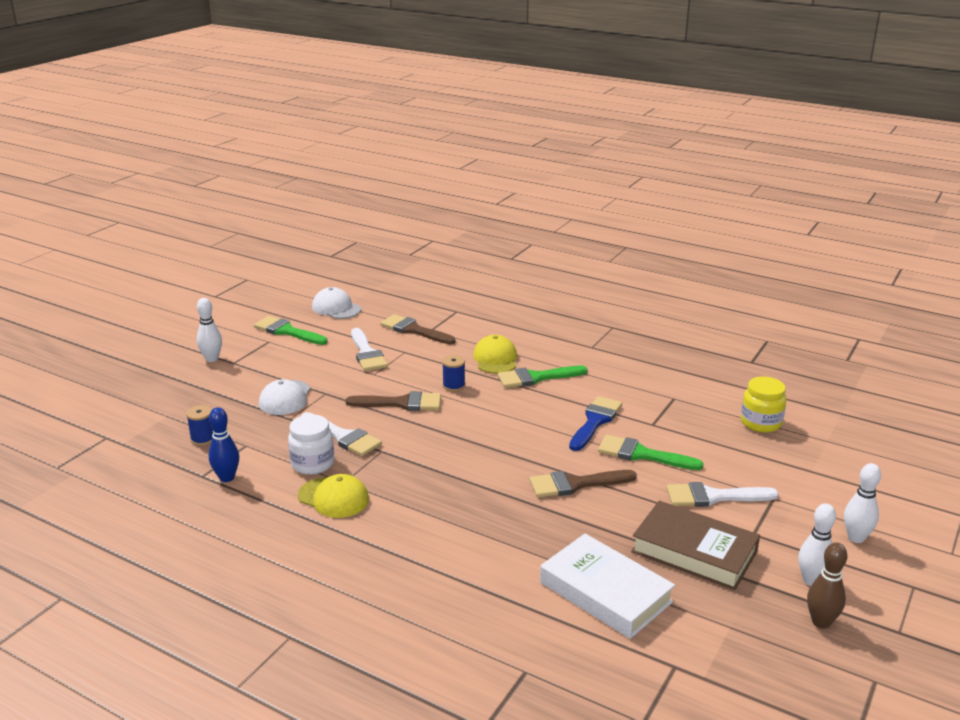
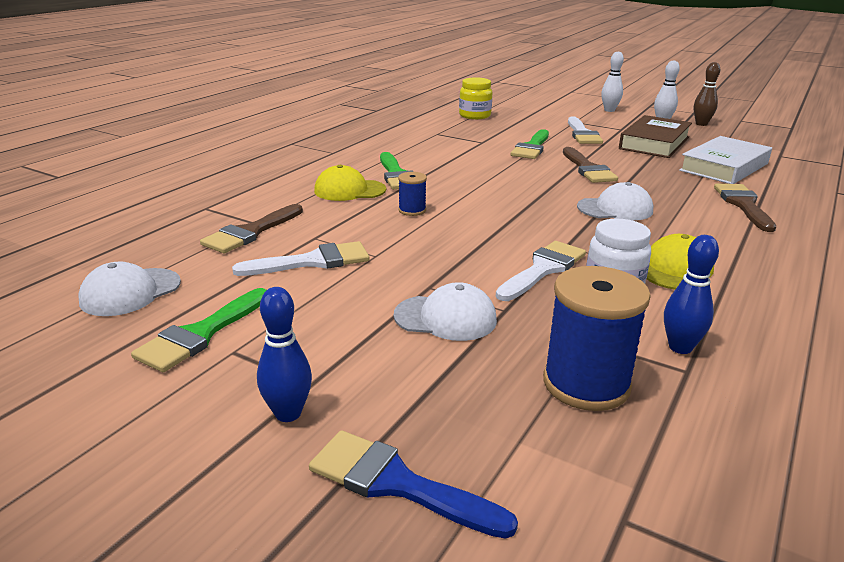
camera: 90 degrees left, 0 degrees up
blue spool [186,405,213,446] -> blue spool [543,266,651,411], size x1.98
white bowling pin [197,298,222,362] -> blue bowling pin [257,287,312,422]
brown brush [345,391,441,411] -> brown brush moved to [714,184,776,232]
blue brush [569,396,622,451] -> blue brush moved to [309,430,518,539]
none -> white cap [577,182,653,220]

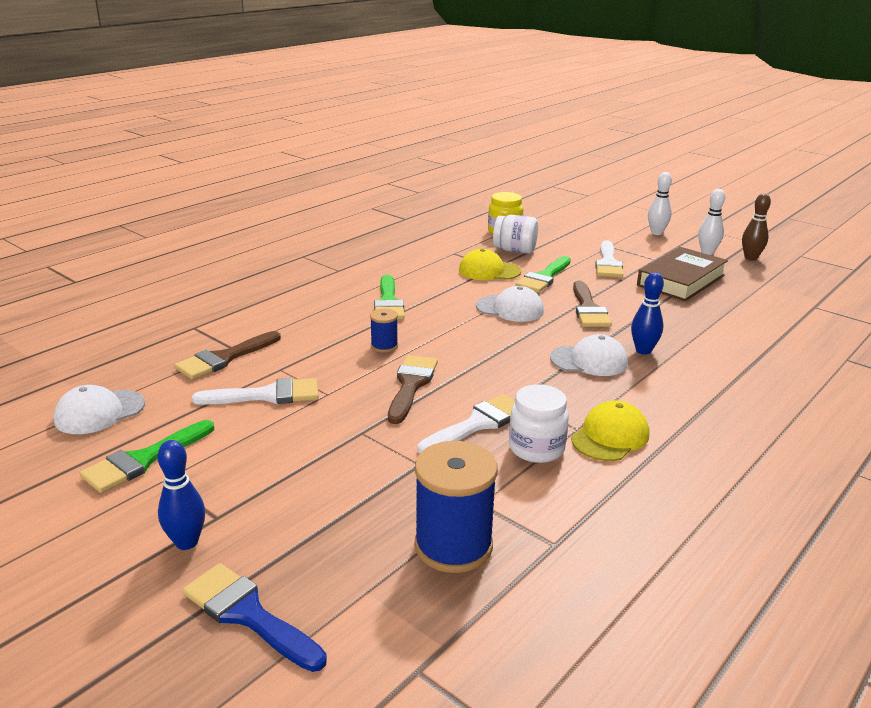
camera: 10 degrees right, 0 degrees up
yellow cap [314,165,386,201] -> yellow cap moved to [459,249,521,280]
white cap [394,282,497,341] -> white cap moved to [476,286,544,322]
blue bowling pin [664,235,719,354] -> blue bowling pin moved to [631,272,664,355]
white book [679,136,772,184] -> none
brown brush [714,184,776,232] -> brown brush moved to [388,355,438,424]
none -> white jar [493,215,538,254]

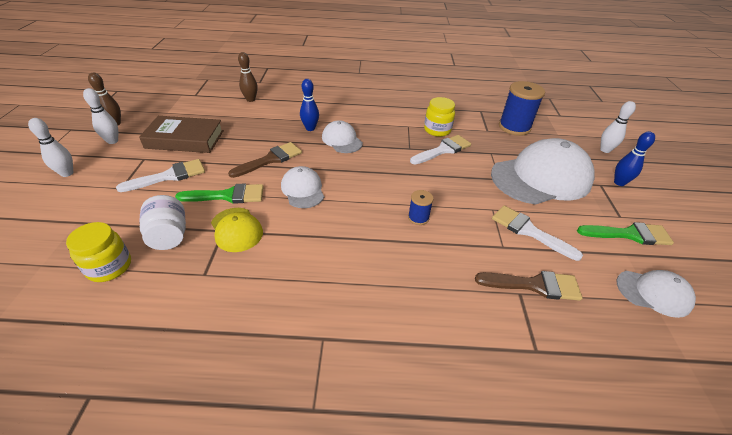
camera: 130 degrees left, 15 degrees up
blue brush [182,563,327,672] -> white bowling pin [600,101,636,153]
green brush [374,275,404,320] -> none
brown brush [388,355,438,424] -> none
white brush [418,394,515,453] -> white brush turned 135 degrees clockwise [410,135,471,164]
white jar [509,384,569,463] -> yellow jar [424,97,455,137]
yellow cap [571,400,649,461] -> none
none -> brown bowling pin [238,52,258,102]
none -> white cap [491,138,595,205]

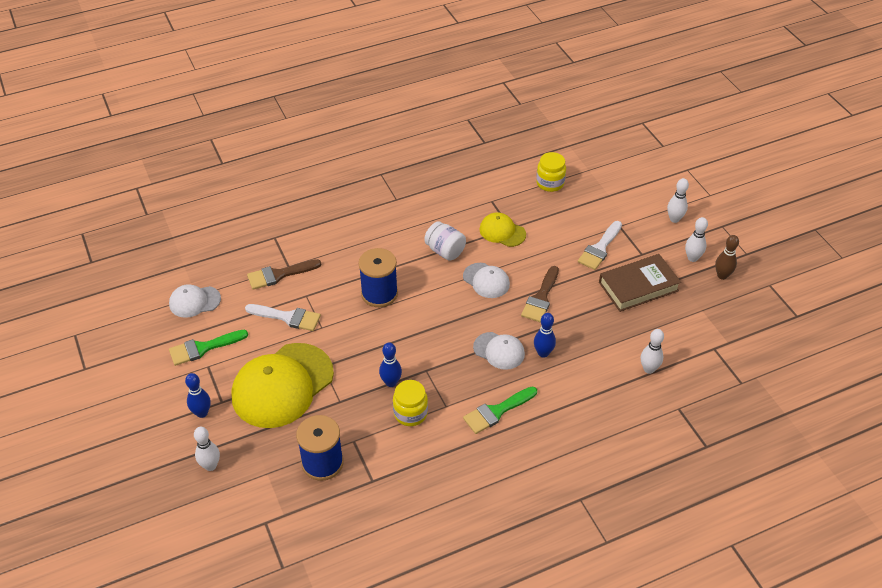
camera: 155 degrees right, 5 degrees up
white jar [139,195,186,250] -> white jar moved to [424,221,466,261]
green brush [175,184,264,204] -> green brush moved to [463,387,537,434]
brown bowling pin [238,52,258,102] -> white bowling pin [641,329,664,374]
blue spool [408,190,434,225] -> blue spool [358,248,398,307], size x1.98
white brush [410,135,471,164] -> blue bowling pin [379,342,402,387]
white cap [491,138,595,205] -> yellow cap [231,343,334,428]

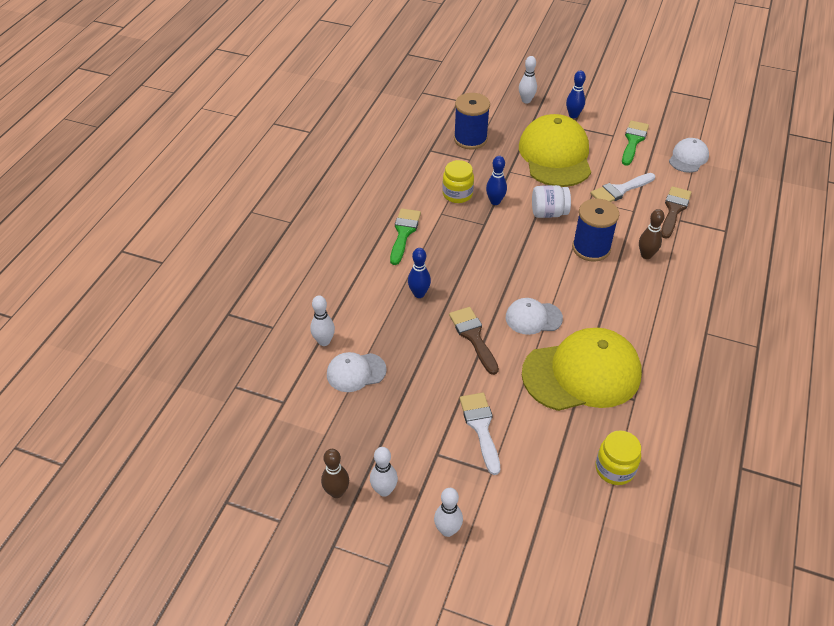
camera: 135 degrees right, 0 degrees up
white jar [424,221,466,261] -> white jar moved to [532,185,571,218]
white cap [473,332,525,370] -> white cap moved to [327,352,387,392]
yellow cap [479,212,526,247] -> yellow cap [522,328,642,411], size x2.00
brown book [599,254,681,312] -> none
none -> brown bowling pin [639,209,665,259]

